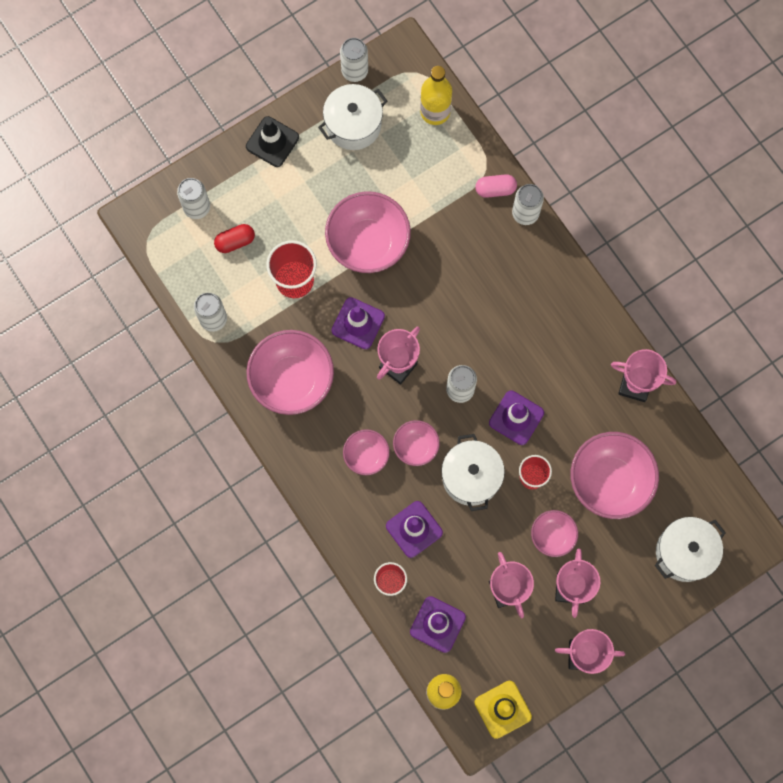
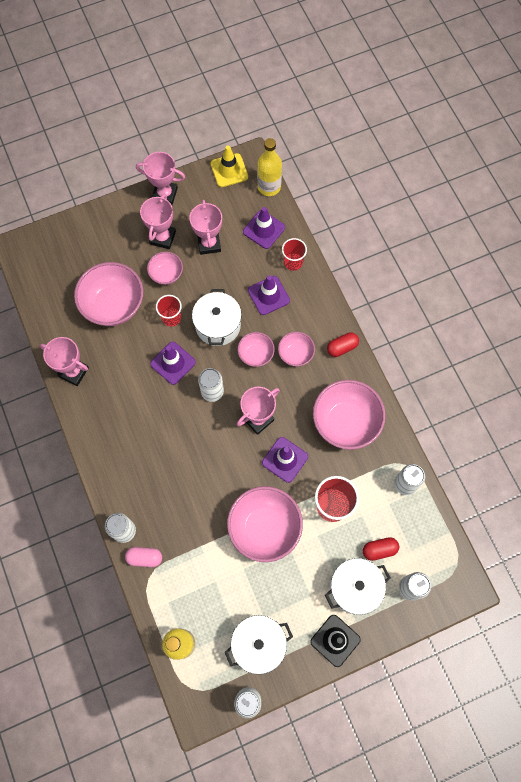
camera: 170 degrees left, 5 degrees down
white pot [655,517,726,582] -> white pot moved to [325,558,391,615]
none -> red capsule [327,333,359,357]

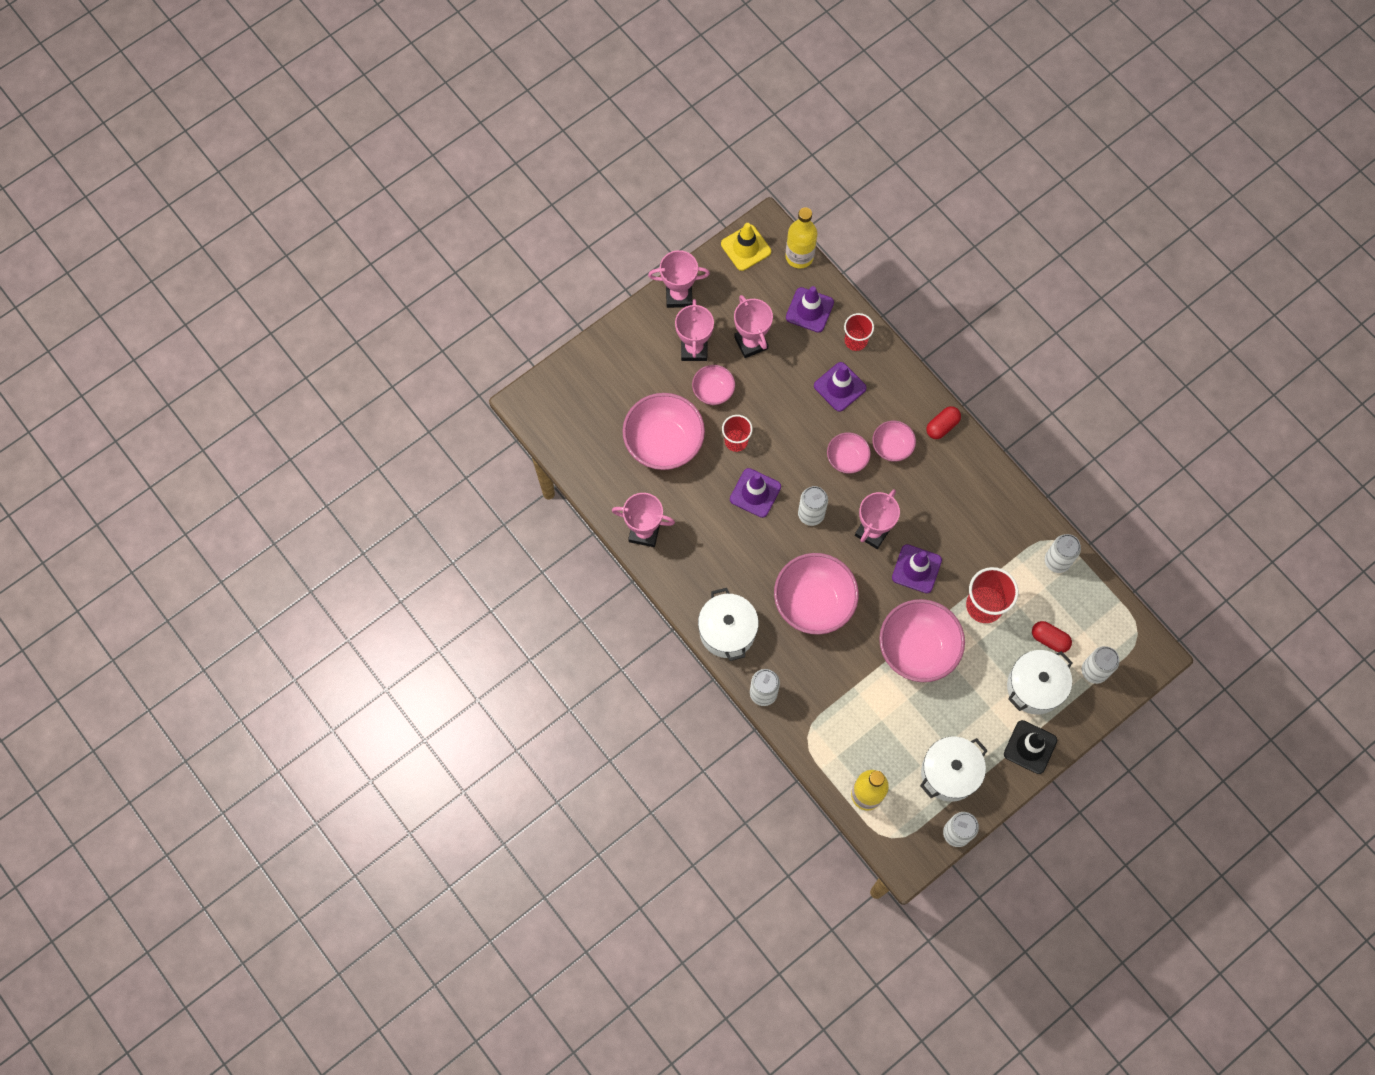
camera: 15 degrees left, 0 degrees up
pink capsule [125,547,162,567] -> none
white pot [192,289,242,346] -> white pot moved to [698,588,759,661]
pink bowl [313,380,386,450] -> pink bowl moved to [774,553,859,635]
red capsule [363,537,399,561] -> red capsule turned 60 degrees clockwise [1032,621,1072,653]

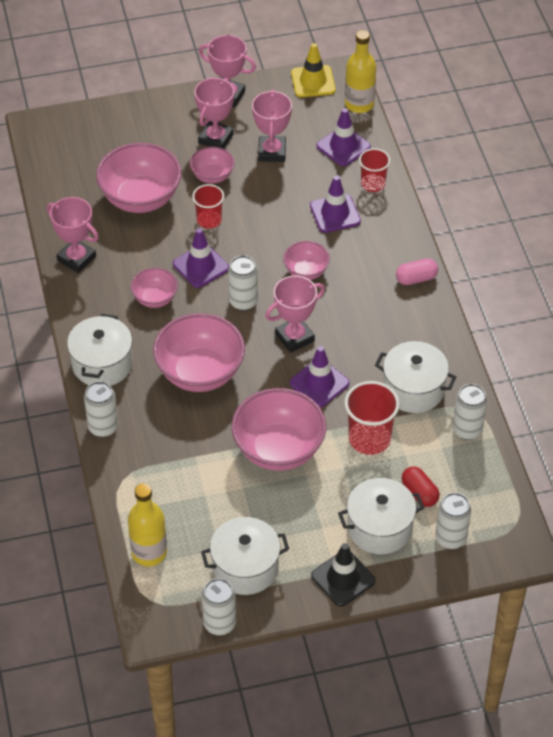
camera: 25 degrees right, 20 degrees down
pink bowl [872,421,916,461] -> pink bowl moved to [131,268,178,308]
red capsule [926,406,961,439] -> pink capsule [396,259,438,285]
none -> white pot [375,341,456,413]

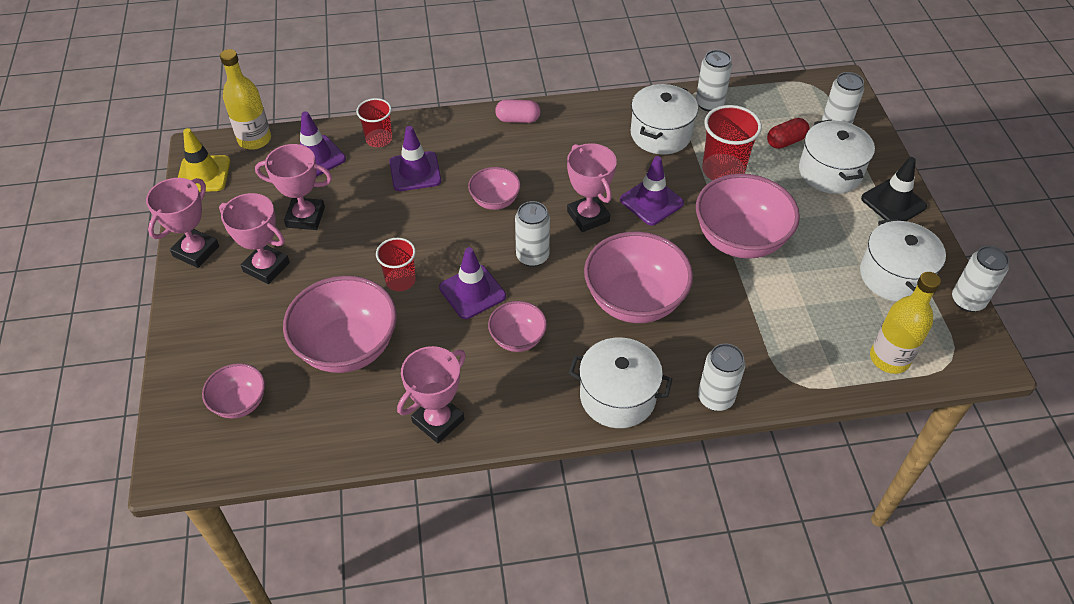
camera: 85 degrees left, 0 degrees up
pink bowl [190,147,235,183] -> pink bowl moved to [202,363,265,419]
pink capsule [396,259,438,285] -> pink capsule turned 75 degrees counterclockwise [495,99,540,123]

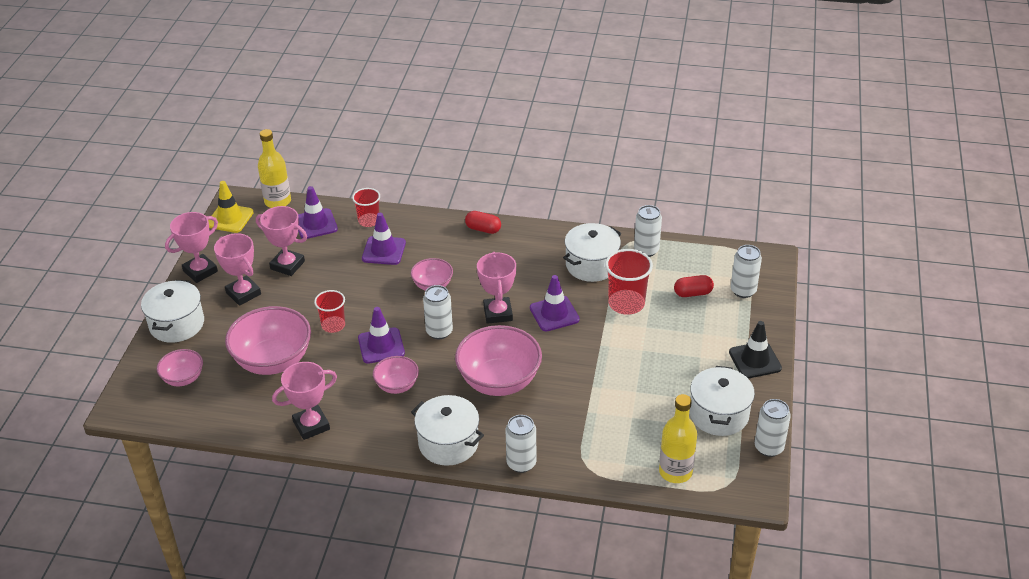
camera: 20 degrees right, 10 degrees down
pink capsule [495,99,540,123] -> red capsule [465,211,501,234]
pink bowl [696,174,800,259] -> none
white pot [799,120,875,194] -> white pot moved to [141,280,204,343]

